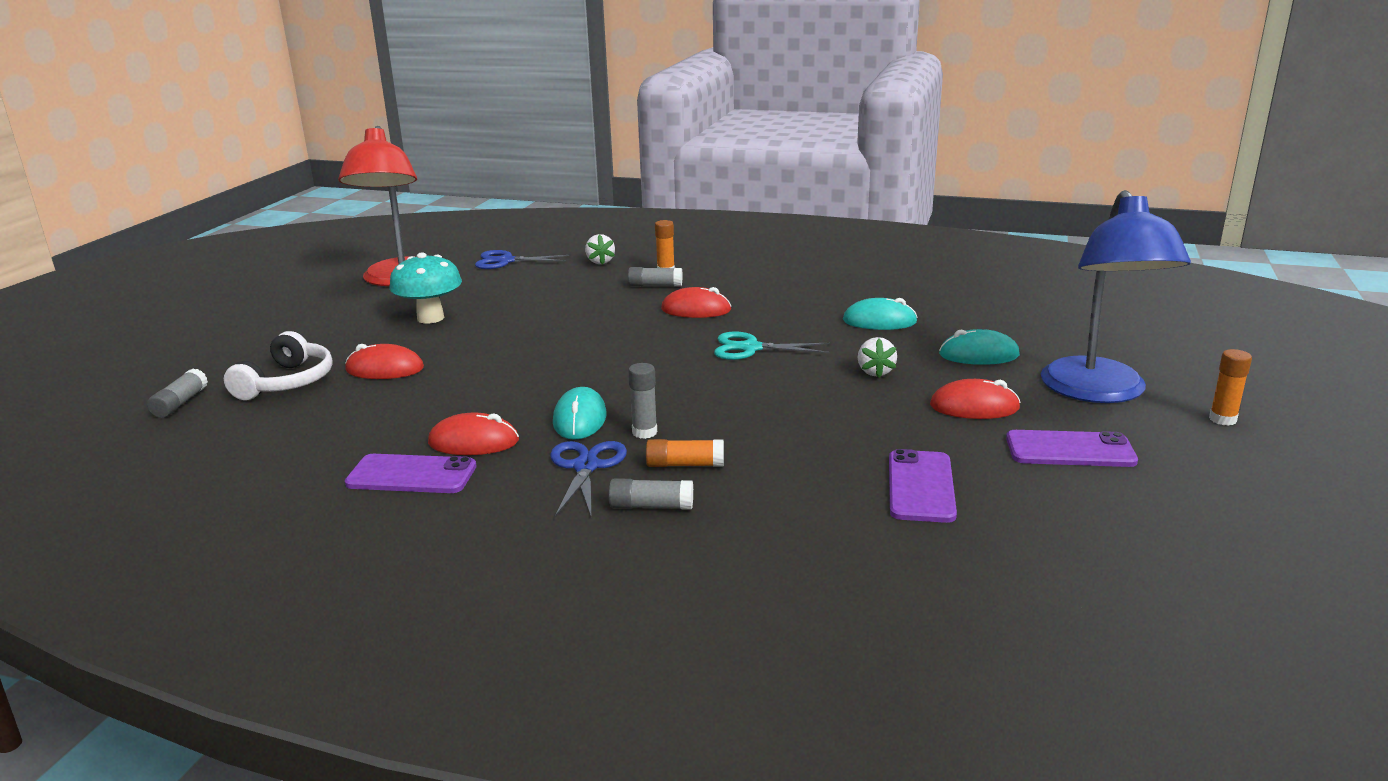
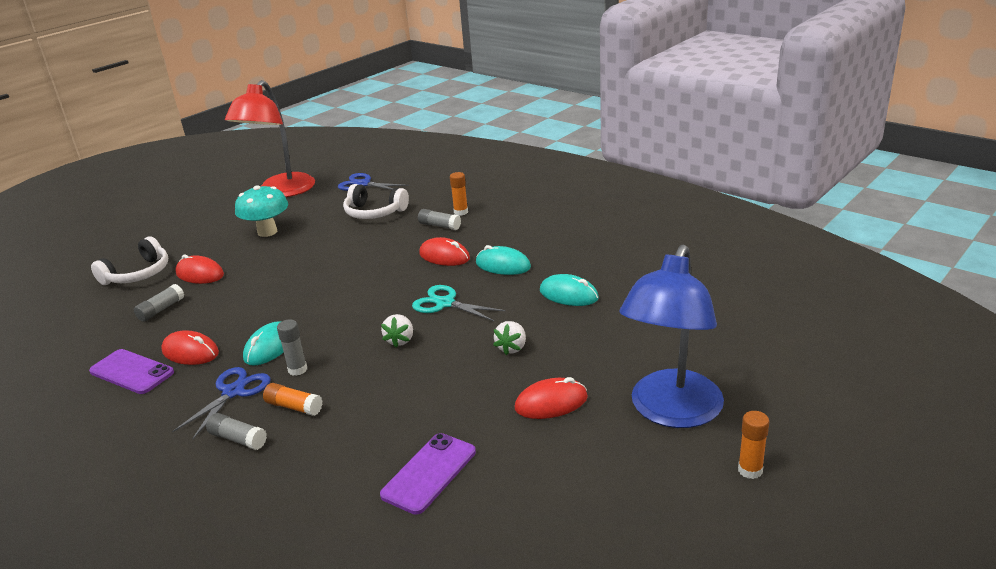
camera: 25 degrees right, 5 degrees up
grey glue stick [147,368,208,418] -> grey glue stick moved to [134,284,184,322]
white strawberry [585,234,615,265] -> white strawberry moved to [381,314,413,348]
red mouse [930,379,1021,419] -> red mouse turned 45 degrees counterclockwise [514,377,588,419]
turquoise mouse [939,329,1020,365] -> turquoise mouse moved to [476,245,531,275]
purple phone [1006,430,1138,467] -> none
none -> white headphones [343,184,409,219]

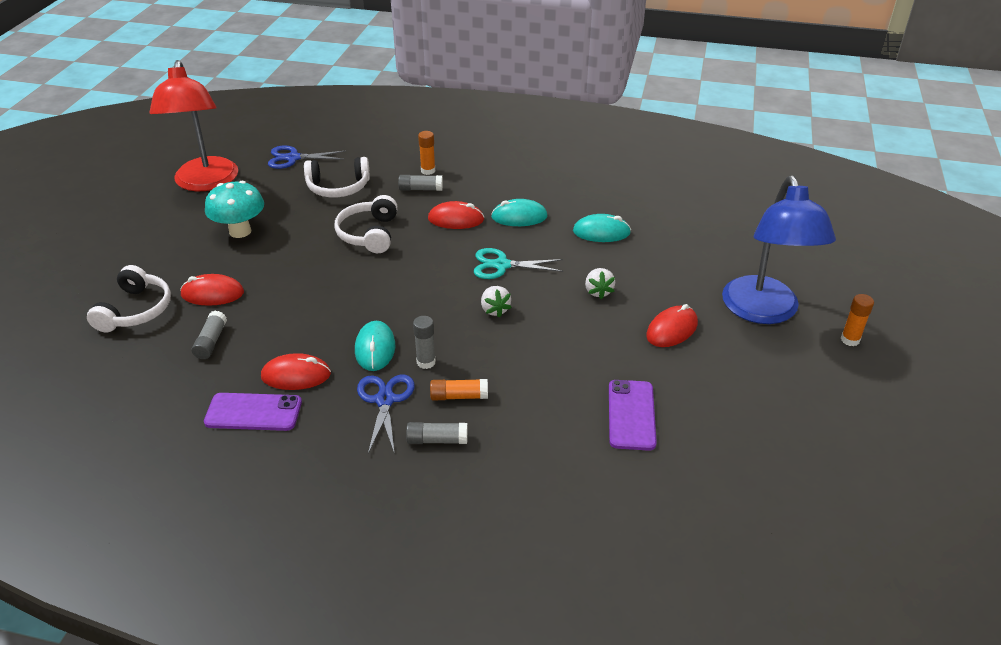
camera: 30 degrees left, 10 degrees up
none -> white headphones [334,195,398,253]

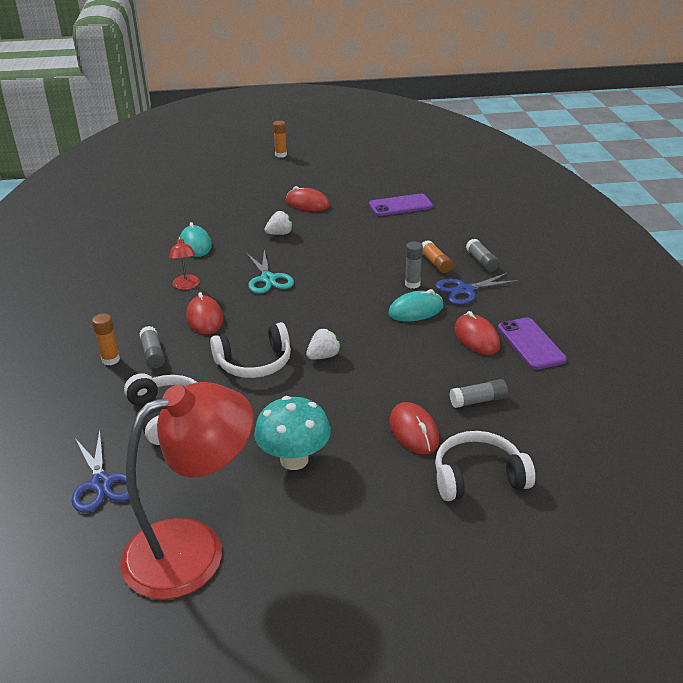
camera: 110 degrees left, 5 degrees down
white strawberry [481,286,512,318] -> white strawberry moved to [306,328,342,360]
turquoise mouse [491,199,548,226] -> red lamp [169,236,200,290]
blue lamp [722,176,836,324] -> none

